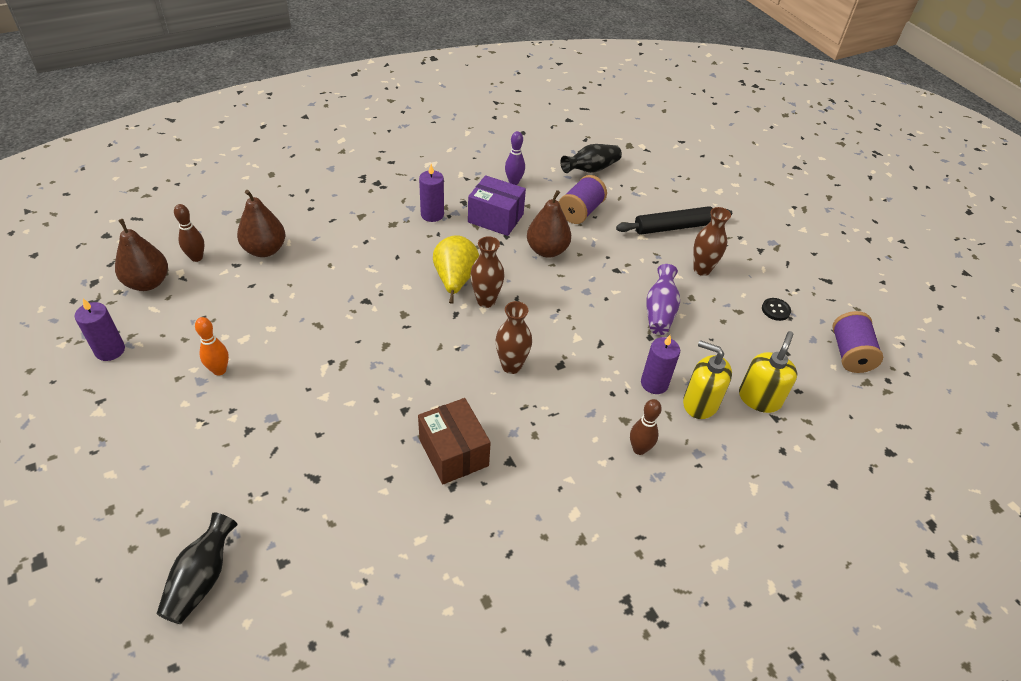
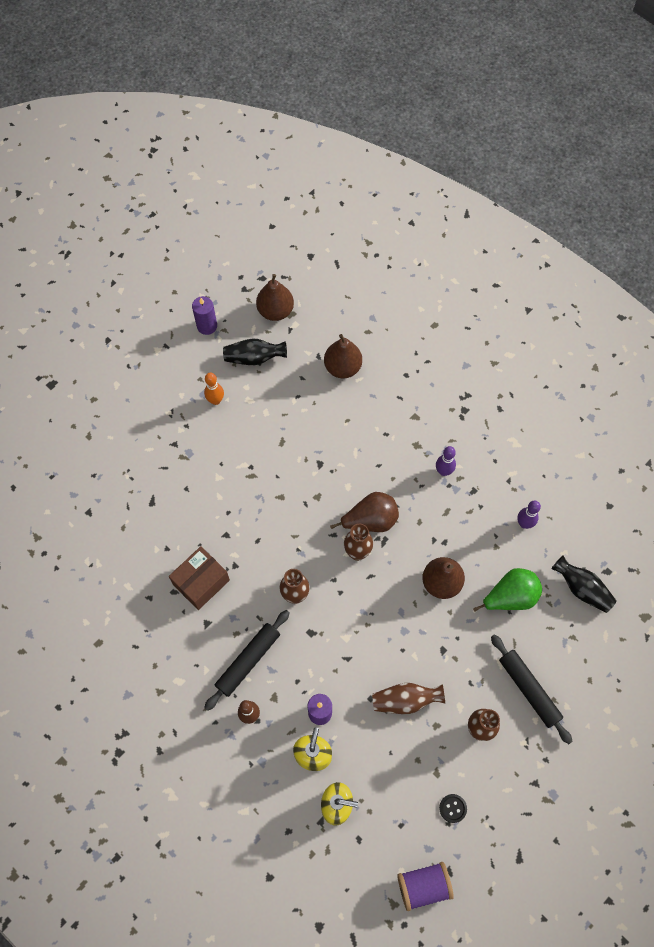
camera: 75 degrees right, 20 degrees up
black vase [156,512,238,624] -> black vase moved to [223,338,287,365]
brown bowling pin [174,204,204,262] -> none
purple candle [419,164,444,222] -> purple bowling pin [436,446,456,476]
yellow pear [433,235,479,304] -> brown pear [330,492,399,532]
purple box [468,175,526,236] -> none
purple spool [559,175,607,224] -> green pear [473,568,542,611]
purple vase [646,264,680,335] -> brown vase [372,683,445,714]
none -> black rolling pin [204,610,290,711]

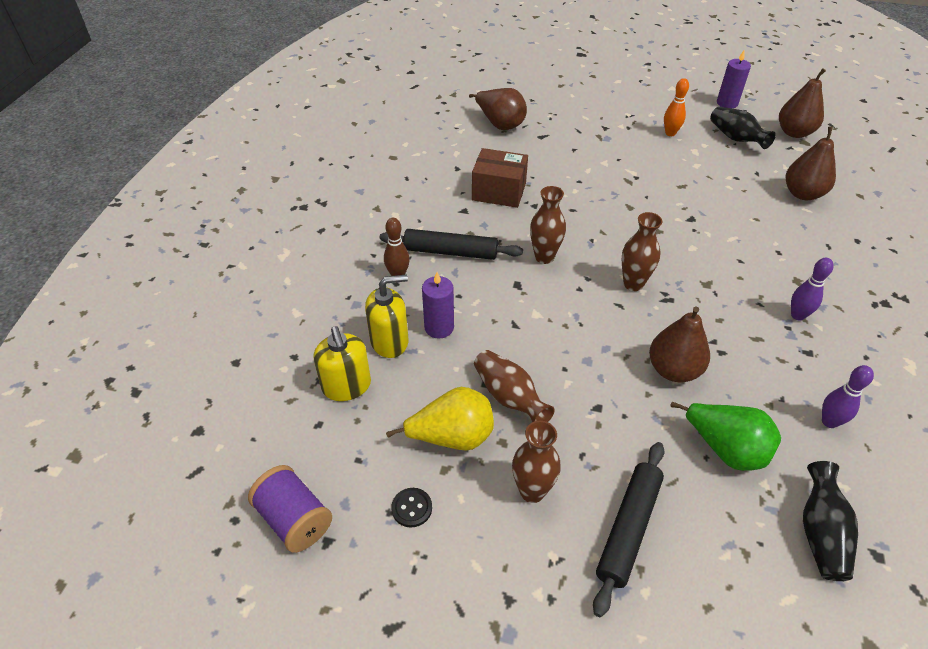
camera: 60 degrees right, 20 degrees down
brown pear [330,492,399,532] -> brown pear moved to [469,88,527,130]
none -> yellow pear [386,387,494,451]

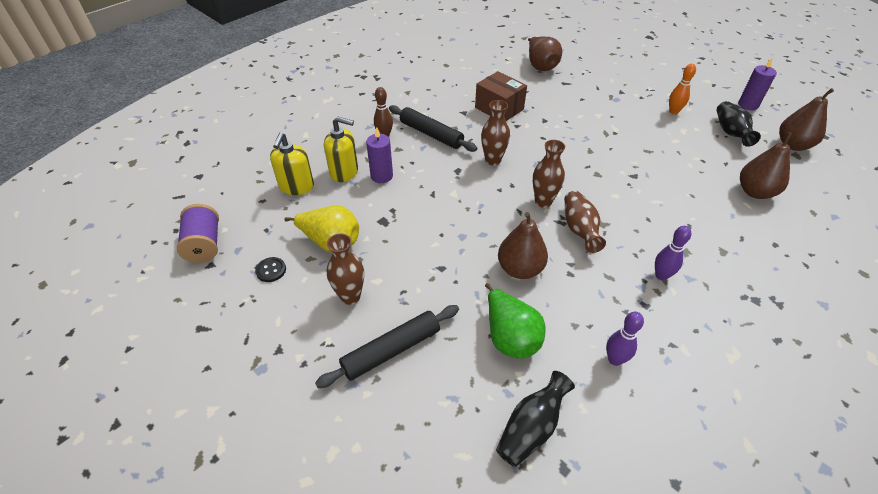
camera: 30 degrees right, 0 degrees up
brown vase [474,350,555,422] -> brown vase moved to [564,191,606,253]

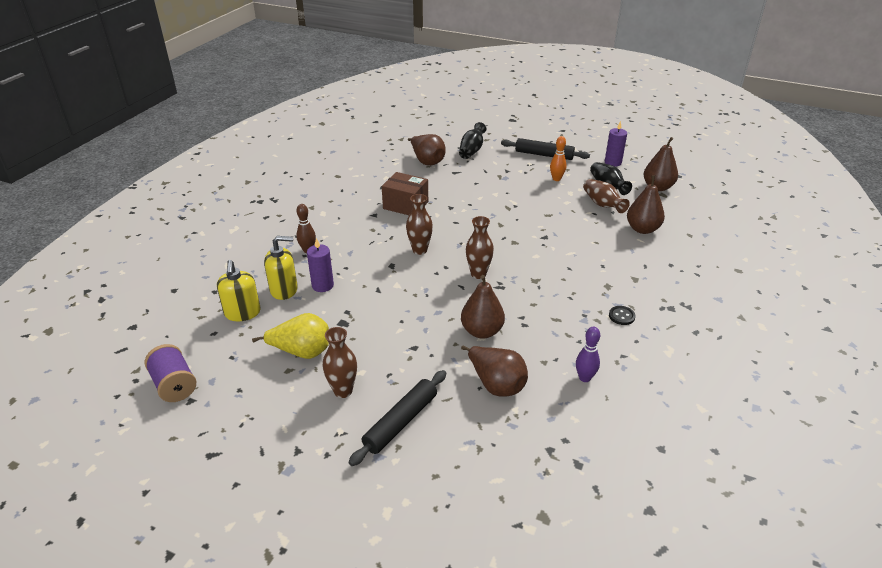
camera: 20 degrees left, 10 degrees down
black button [255,257,286,282] -> black button moved to [609,306,636,325]
black rolling pin [389,105,477,152] -> black rolling pin moved to [501,138,590,160]
green pear [485,283,545,359] -> brown pear [461,346,528,396]
black vase [496,371,575,467] -> black vase moved to [459,122,486,159]
brown vase [564,191,606,253] -> brown vase moved to [583,179,630,213]
purple bowling pin [655,226,691,281] -> none

